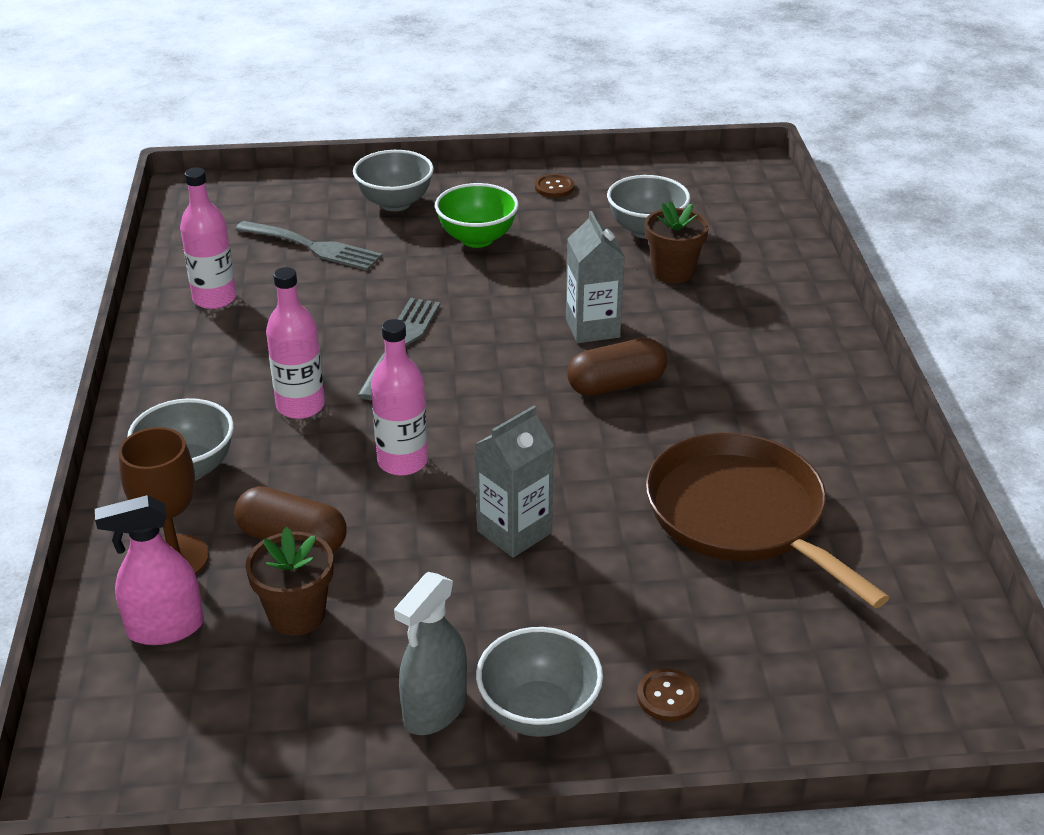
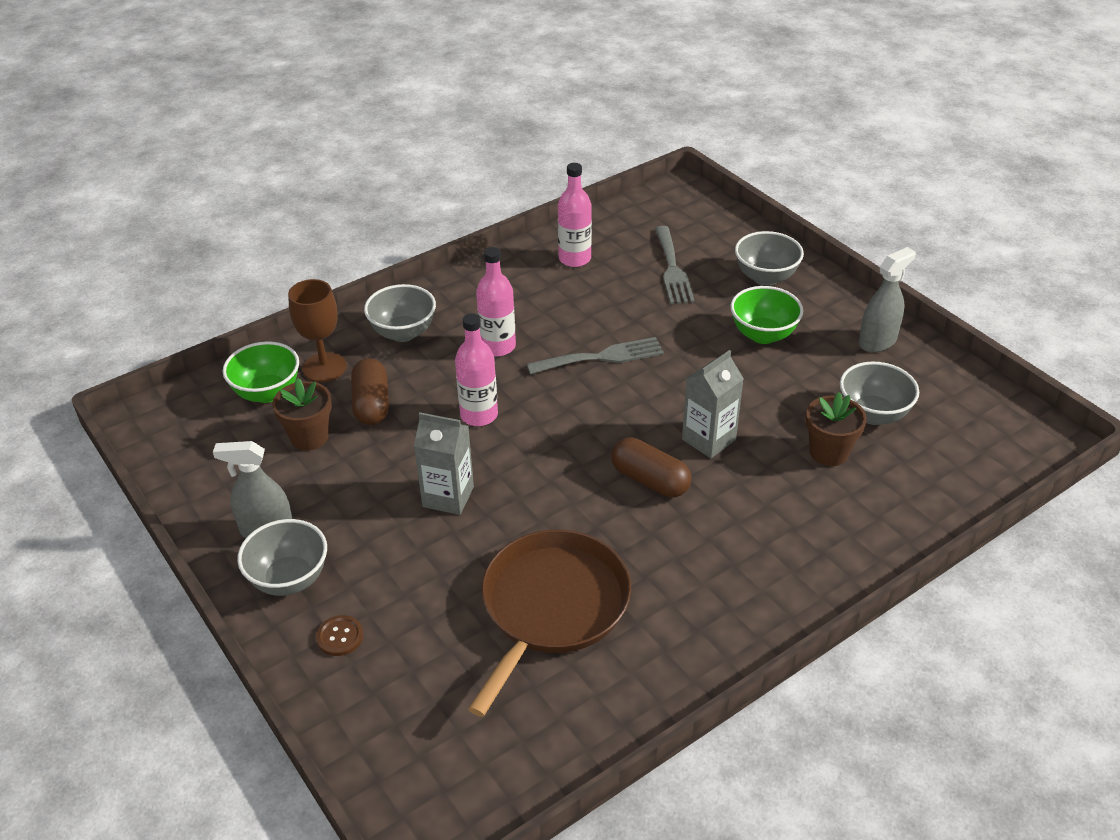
camera: 60 degrees right, 5 degrees up
pink spray bottle [95,495,204,645] -> green bowl [223,341,299,403]
brown button [535,174,574,198] -> grey spray bottle [859,247,916,353]

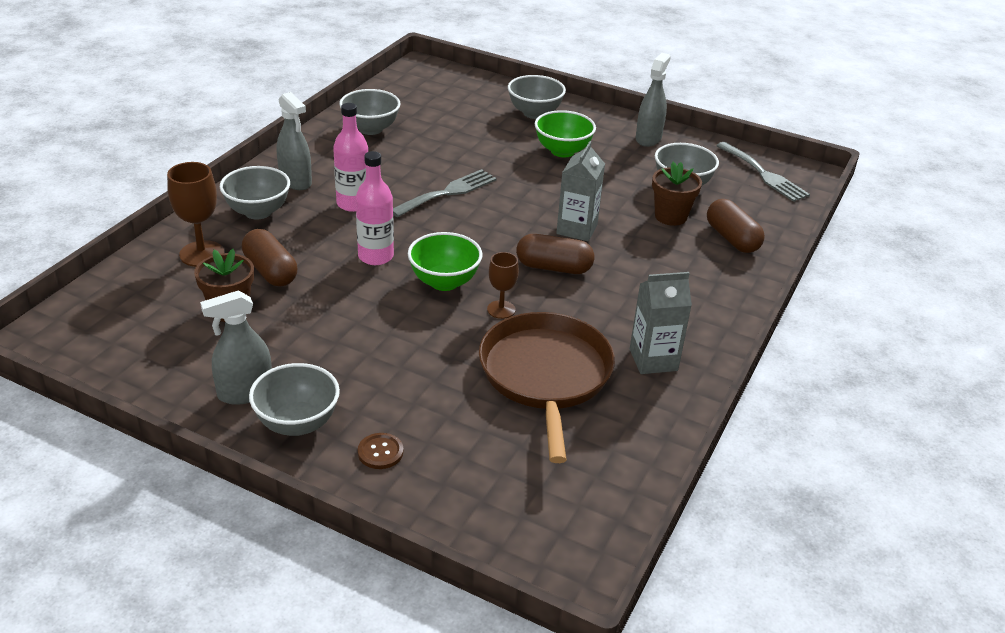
camera: 30 degrees left, 5 degrees down
green bowl [223,341,299,403] -> green bowl moved to [408,232,482,291]
grey carton [414,412,474,515] -> grey carton moved to [630,272,692,374]
pink bottle [558,163,592,267] -> grey bowl [339,89,401,135]
grey fork [655,226,695,304] -> grey fork moved to [716,142,810,202]
none -> grey spray bottle [277,92,312,190]
none -> brown goblet [487,252,519,319]
none -> brown capsule [707,199,765,253]

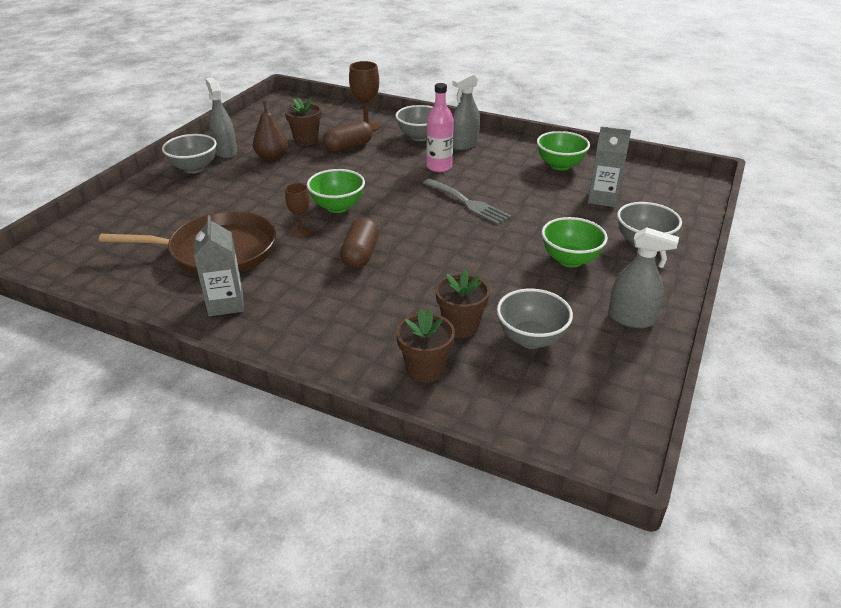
camera: 90 degrees right, 0 degrees up
grey bowl [339,89,401,135] -> green bowl [537,131,590,171]
pink bottle [356,151,394,265] -> none
brown button [358,433,403,469] -> none
grey carton [556,141,605,241] -> grey carton moved to [588,126,631,207]
brown capsule [707,199,765,253] -> brown flower pot [396,309,455,383]
grey fork [716,142,810,202] -> none
none -> brown pear [253,101,288,161]

